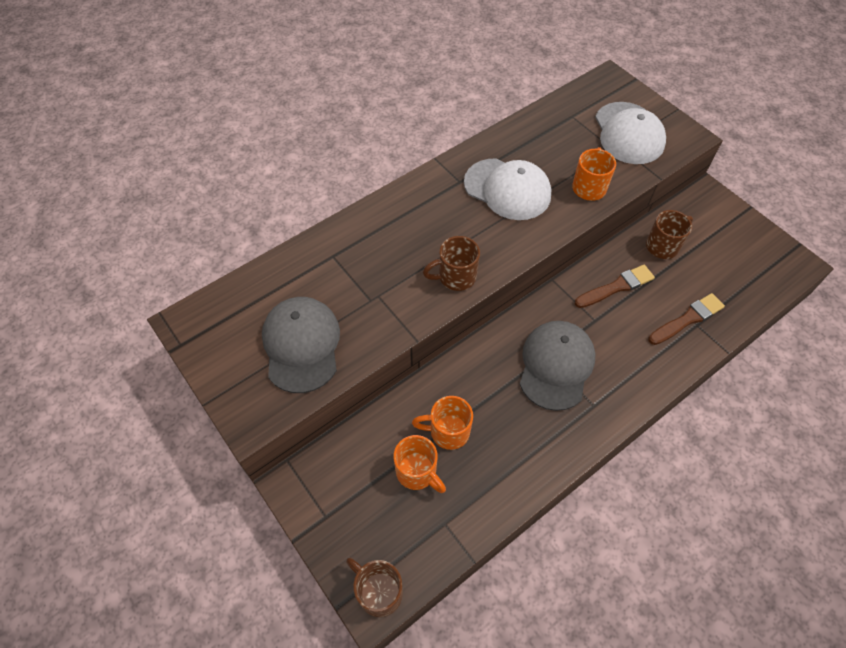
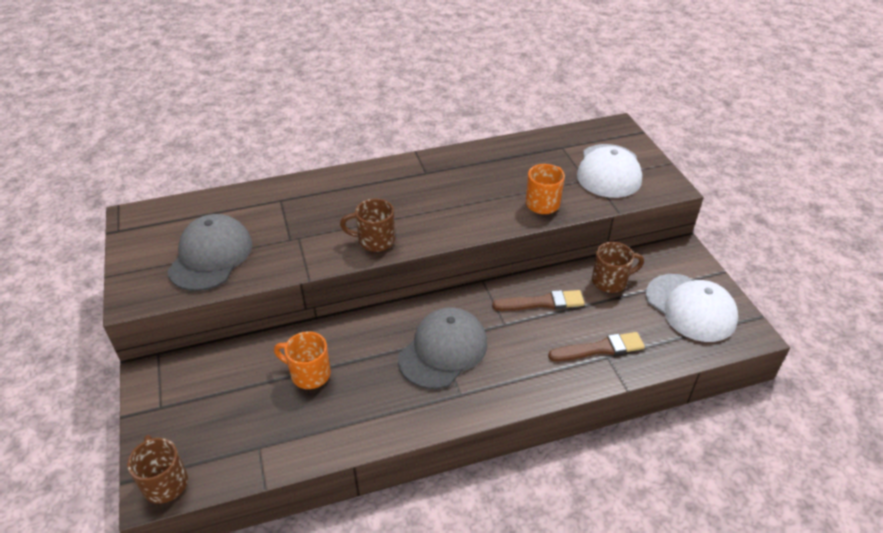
camera: 20 degrees right, 15 degrees down
orange mug [393,435,446,493] -> none
white cap [464,158,551,220] -> white cap moved to [646,274,738,342]

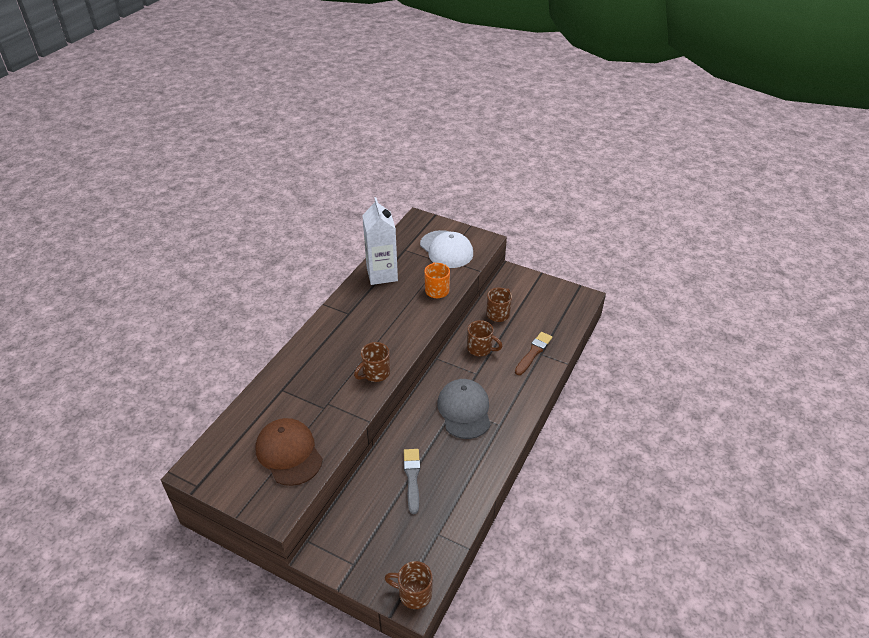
camera: 45 degrees left, 0 degrees up
grey cap [167,214,252,291] -> brown cap [256,418,323,486]
orange mug [274,331,331,389] -> grey brush [404,449,420,514]
brown brush [492,290,585,311] -> brown mug [467,320,503,356]
white cap [646,274,738,342] -> none
none -> white carton [362,197,398,285]

